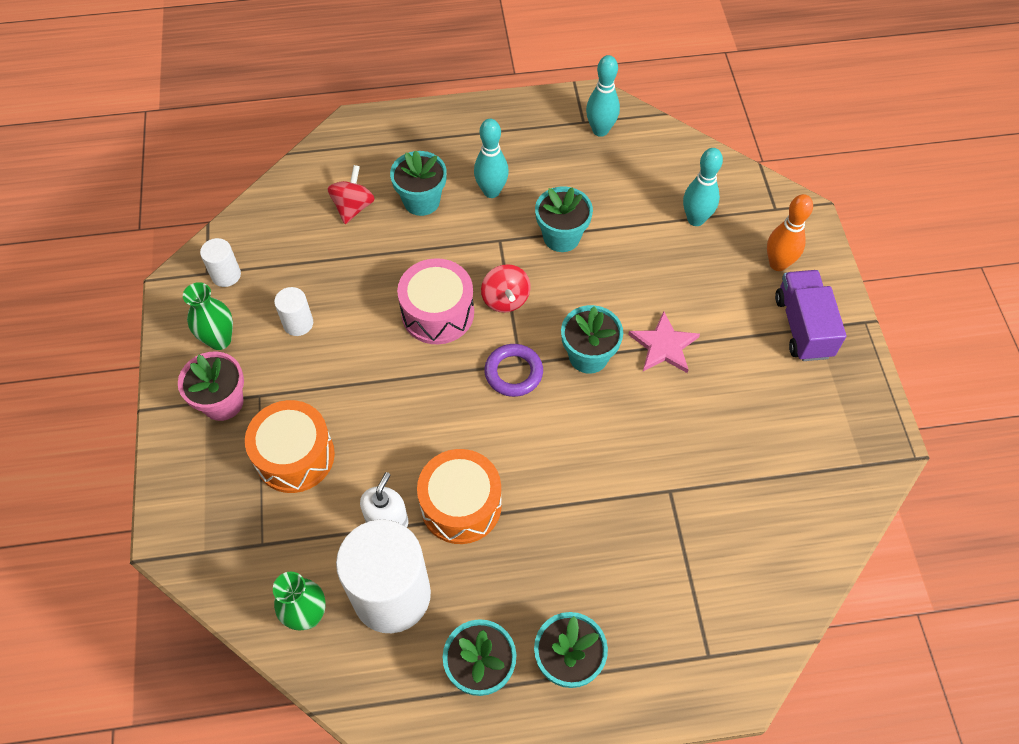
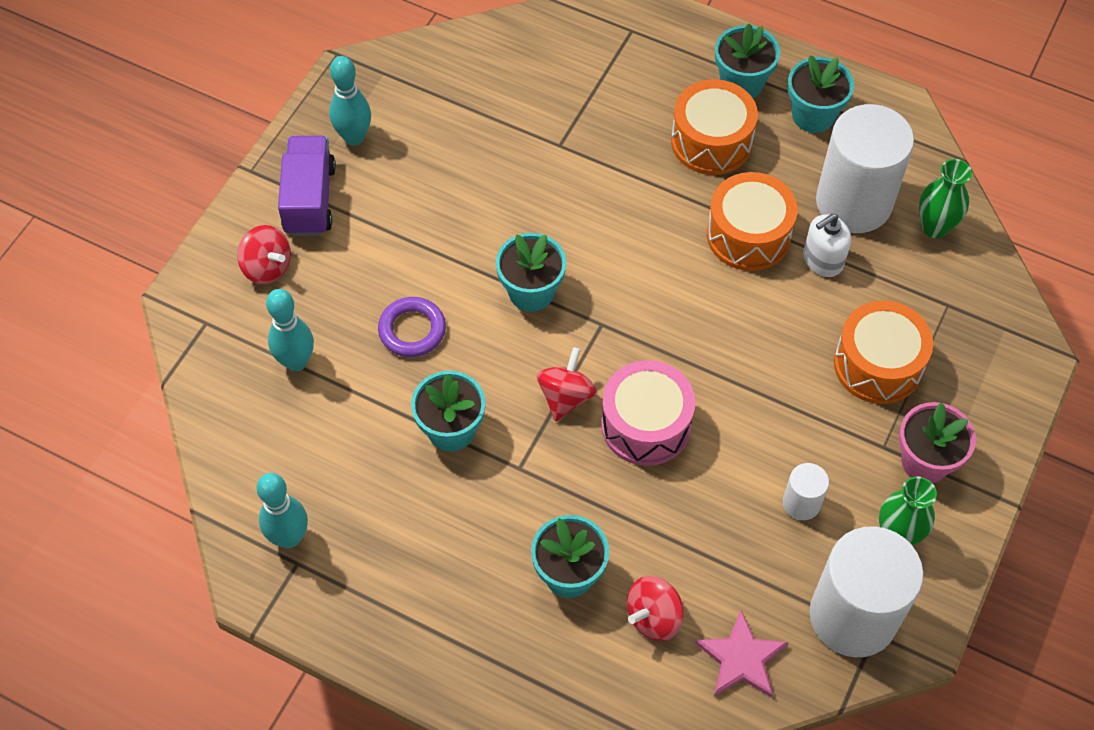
camera: 145 degrees left, 0 degrees up
white cylinder [200,238,241,287] -> white cylinder [810,526,924,657], size x2.22
turquoise bowling pin [474,119,509,198] -> turquoise bowling pin moved to [329,56,371,146]
purple ring [484,344,543,397] -> purple ring moved to [378,297,446,357]
pink star [628,311,700,373] -> pink star moved to [695,610,789,698]
orange bowling pin [767,194,813,271] -> red spinning top [237,225,291,284]
purple truck [775,270,846,361] -> purple truck turned 150 degrees clockwise [278,136,336,236]
none -> orange drum [671,79,758,175]

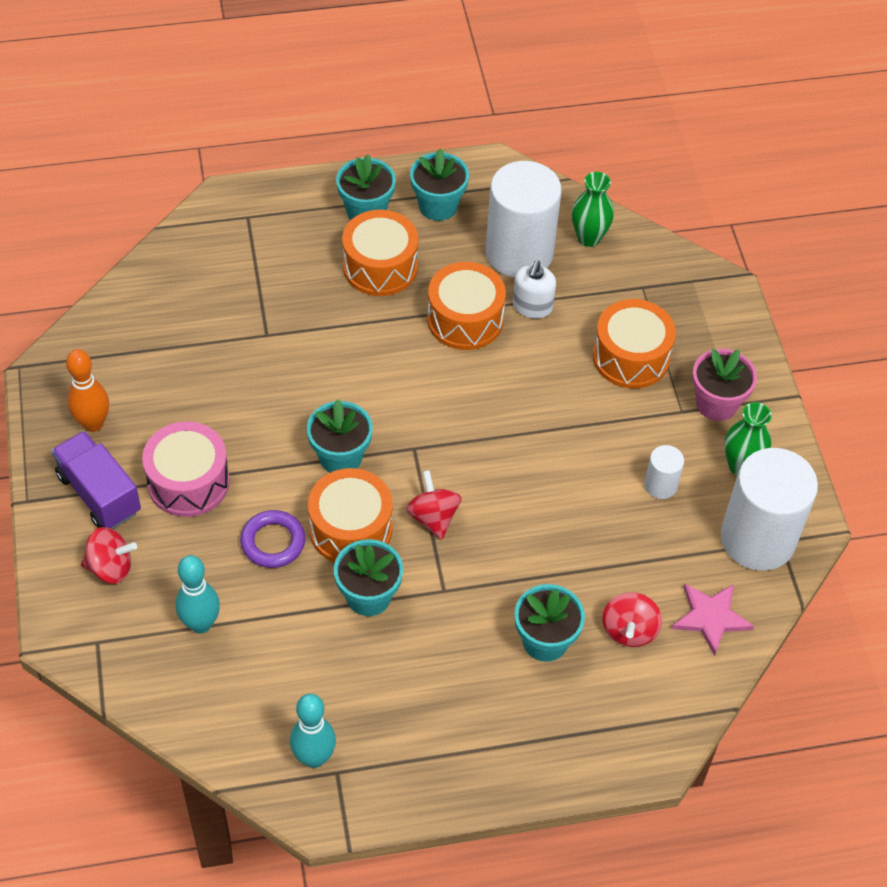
camera: 40 degrees left, 5 degrees down
turquoise bowling pin [329,56,371,146] -> orange bowling pin [66,349,109,432]
pink drum [601,360,695,466] -> pink drum moved to [142,422,230,517]
none -> orange drum [308,468,393,562]

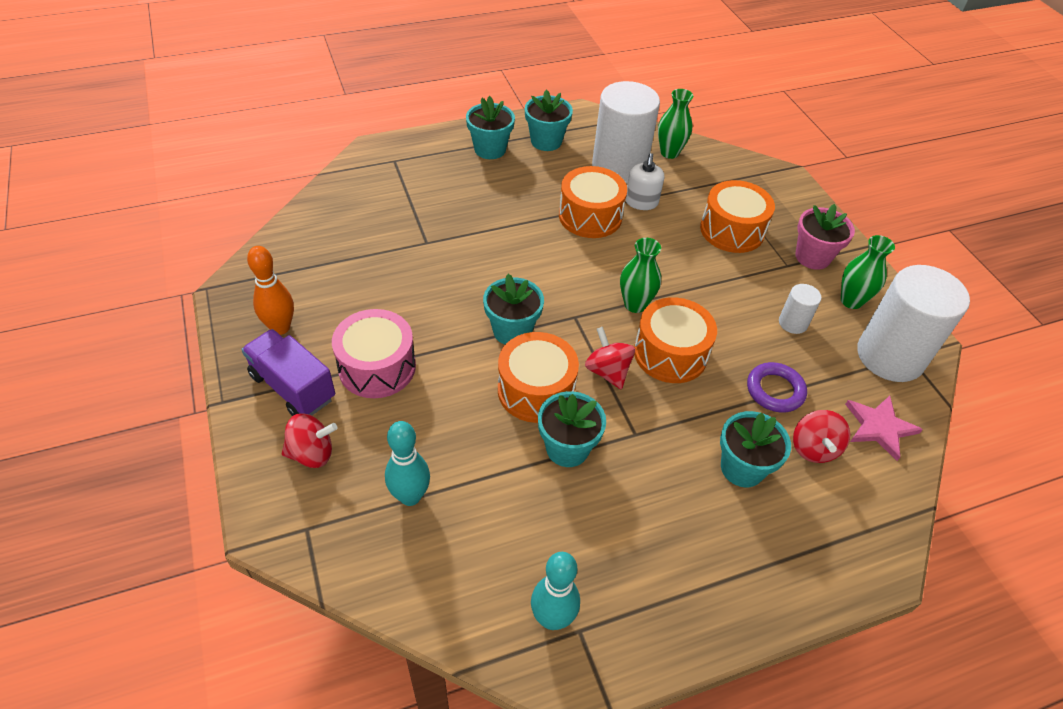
camera: 10 degrees left, 5 degrees down
purple ring [240,510,305,568] -> purple ring moved to [747,362,807,412]
orange drum [342,210,418,296] -> orange drum moved to [634,297,717,383]
none -> green vase [620,238,661,313]

